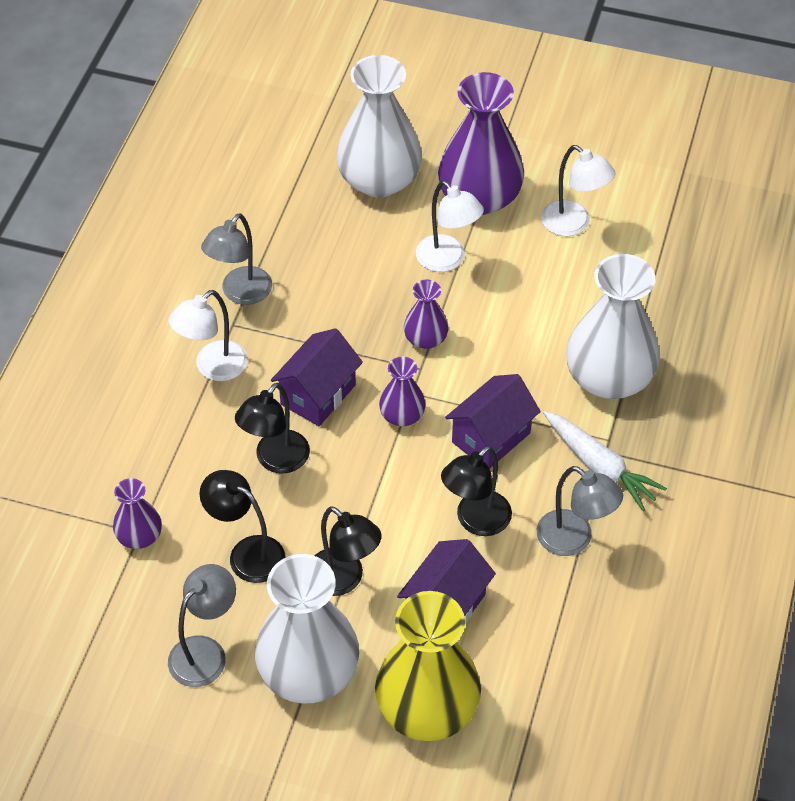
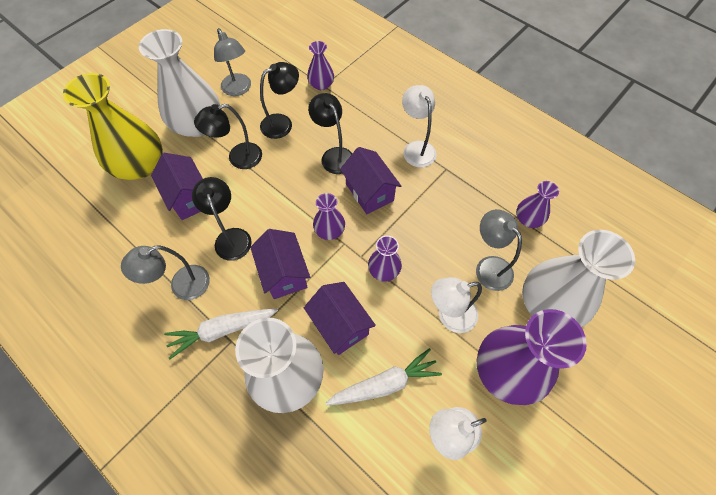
camera: 115 degrees right, 10 degrees up
grey lamp [201,213,272,305] -> grey lamp moved to [476,209,522,291]
none -> purple house [304,282,376,355]
none -> white carrot [326,348,442,405]
none -> purple vase [516,181,559,228]

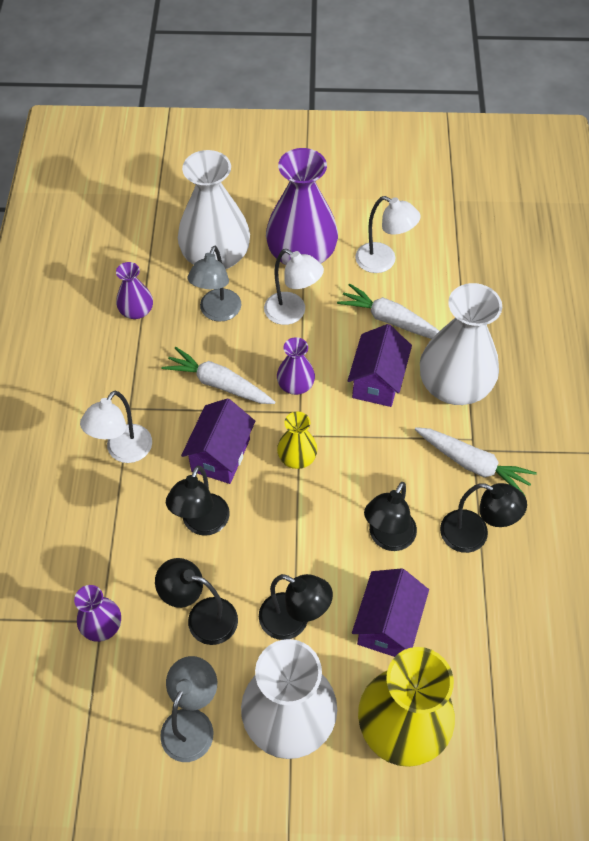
camera: 130 degrees left, 5 degrees down
grey lamp [121,246,210,300] -> black lamp [440,483,527,553]
purple house [250,229,310,299] -> none
purple vase [313,193,345,240] -> yellow vase [277,412,317,469]
none -> white carrot [162,347,275,404]

